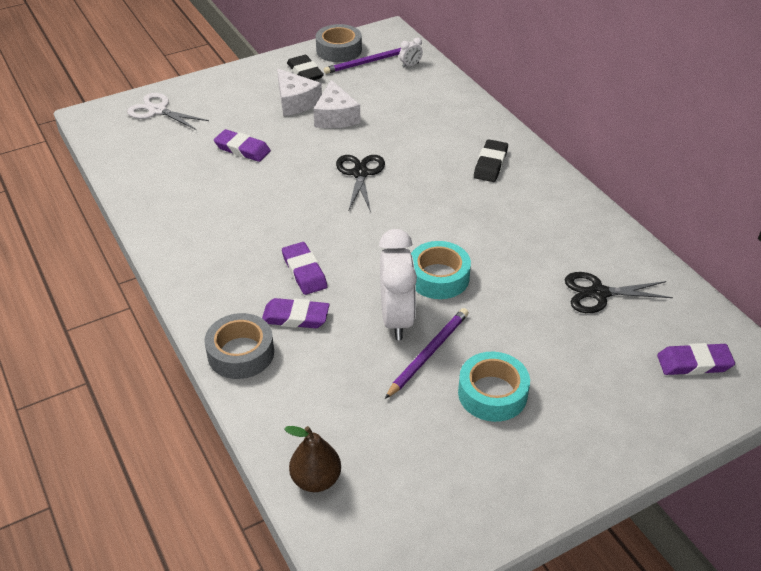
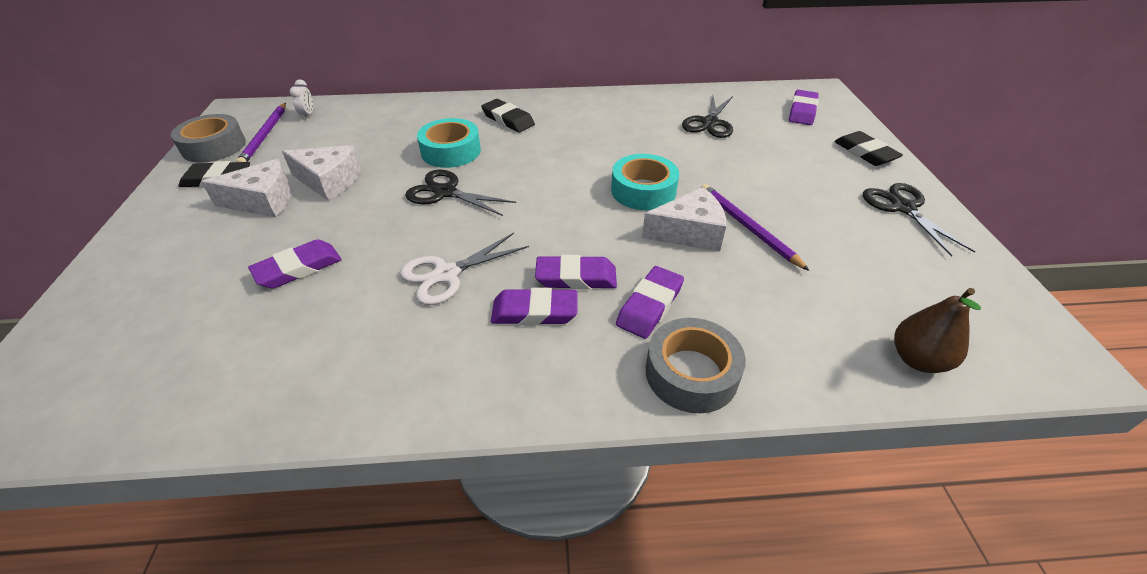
camera: 65 degrees left, 0 degrees up
white scissors [127,93,209,130] -> white scissors moved to [400,233,529,305]
white clock [379,229,417,340] -> white cheese [642,187,726,251]
turquoise tape [458,352,530,422] -> turquoise tape moved to [417,118,481,168]
none -> purple eraser [491,288,577,325]
none -> black eraser [834,131,903,166]
none -> black scissors [863,183,976,257]

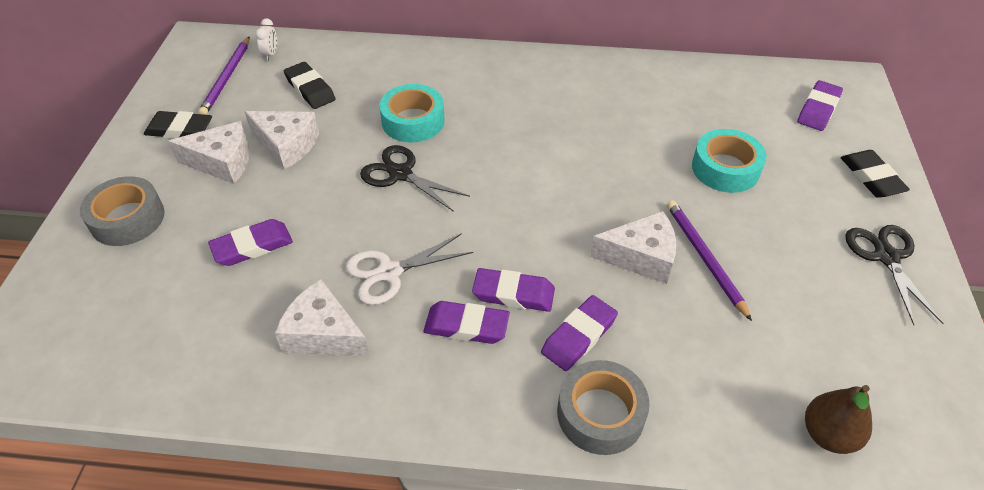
camera: 10 degrees right, 5 degrees up
grey tape [171,114,246,163] -> grey tape moved to [80,176,165,246]
black eraser [481,99,535,133] -> black eraser moved to [284,62,336,109]
turquoise tape [611,154,679,210] -> turquoise tape moved to [692,129,766,193]
black scissors [682,96,733,138] -> none
none -> white cheese [275,279,370,356]

